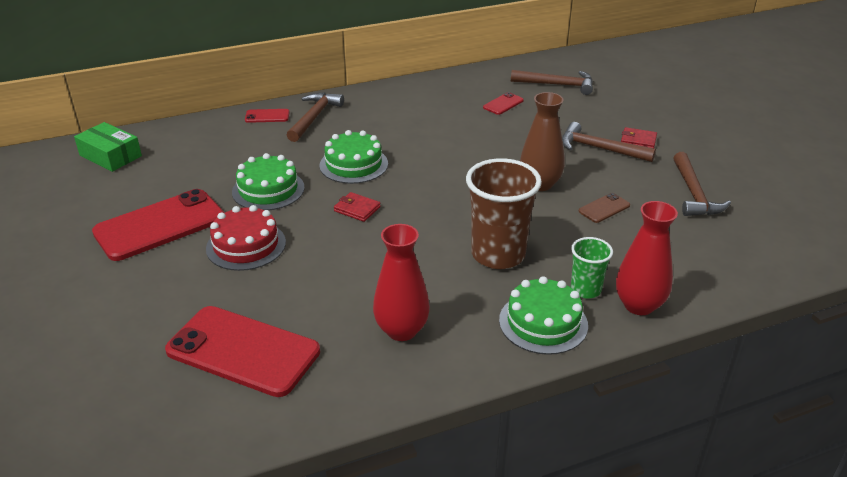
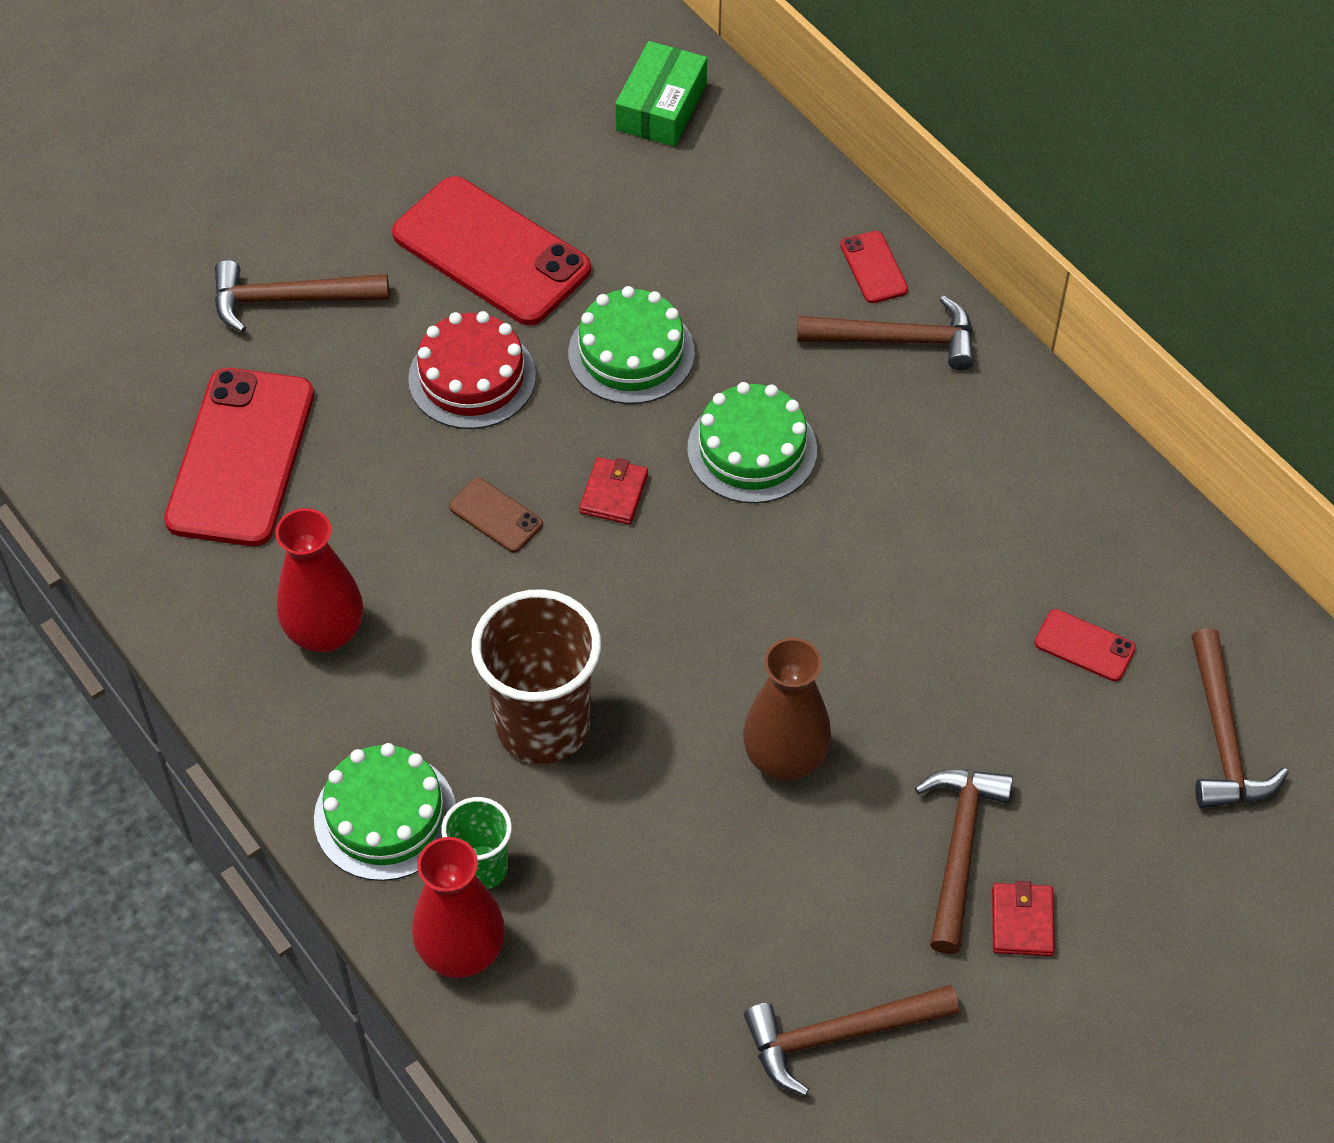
camera: 75 degrees right, 20 degrees up
brown phone [579,193,630,223] -> brown phone moved to [449,478,543,552]
none -> brown hammer [215,260,389,333]

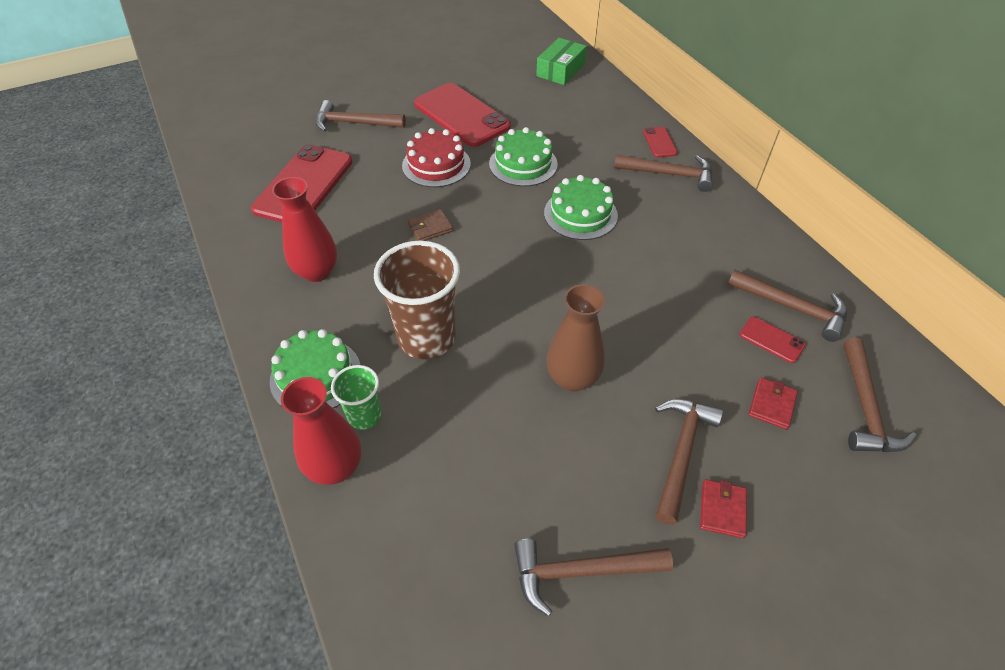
camera: 10 degrees right, 5 degrees down
brown phone [449,478,543,552] -> brown wallet [408,209,453,241]
red wallet [579,457,648,524] -> red wallet moved to [749,378,798,429]
none -> brown hammer [728,270,847,342]

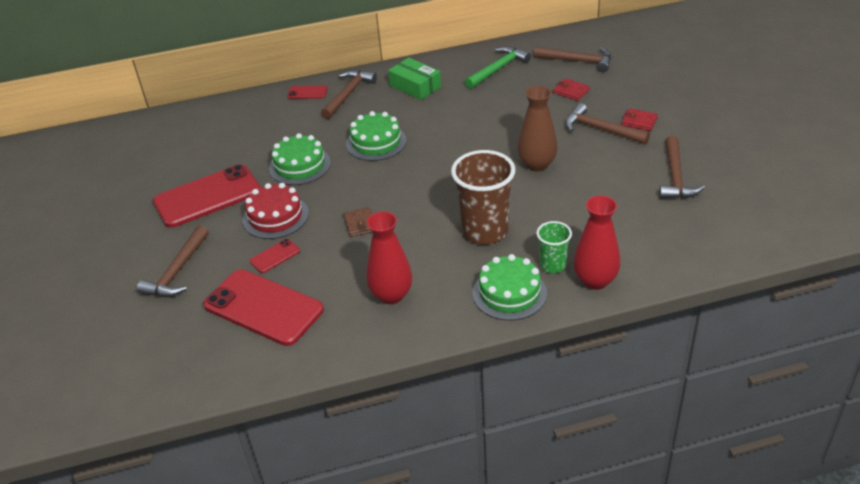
camera: 75 degrees left, 10 degrees down
green box [536,38,587,85] -> green box moved to [388,57,441,100]
brown hammer [728,270,847,342] -> green hammer [465,46,531,89]
red phone [740,317,806,363] -> red phone moved to [250,239,300,273]

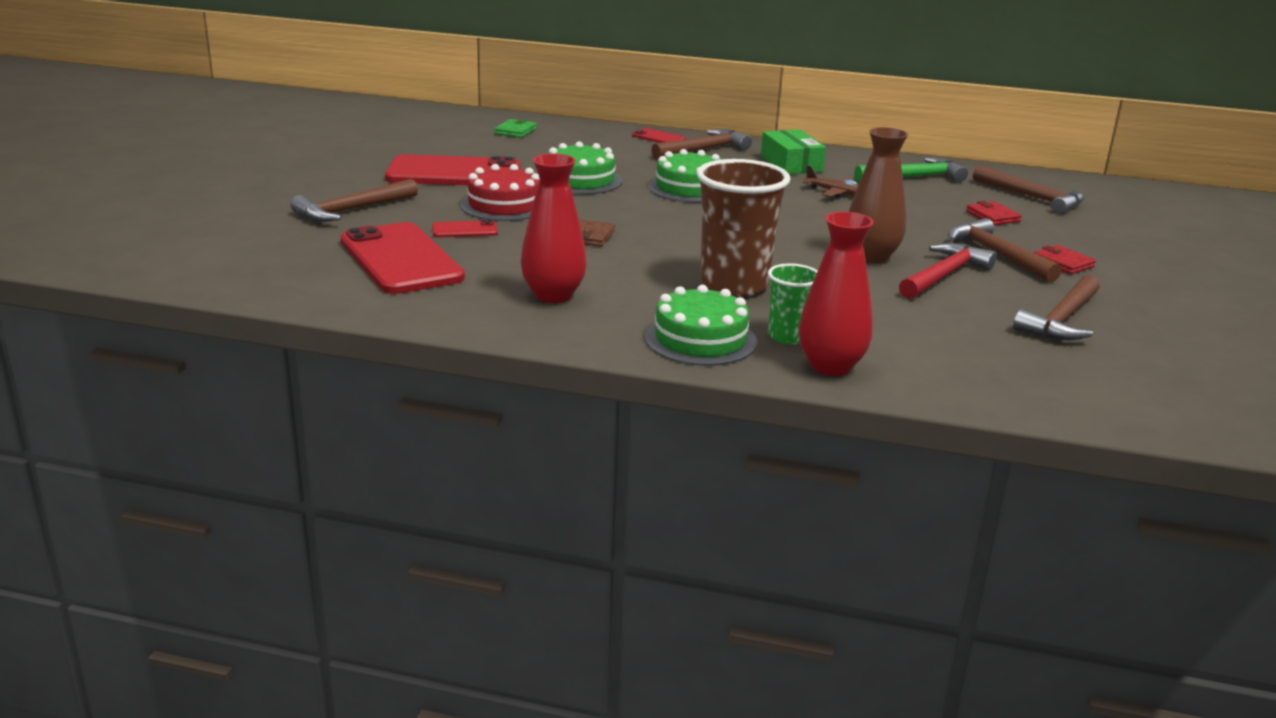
camera: 25 degrees right, 15 degrees down
none -> green wallet [494,119,537,138]
none -> brown plane [803,165,859,198]
none -> red hammer [899,243,997,299]

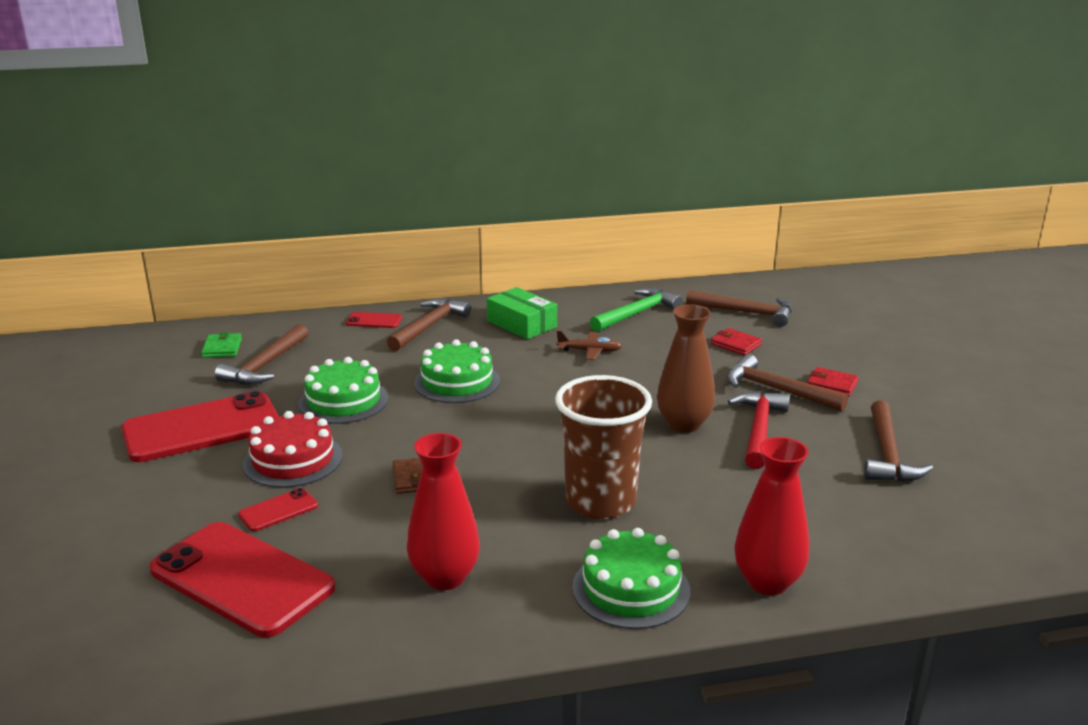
camera: 25 degrees left, 0 degrees up
brown hammer [291,179,418,222] -> brown hammer moved to [215,324,308,385]
green cup [768,263,818,344] -> none

